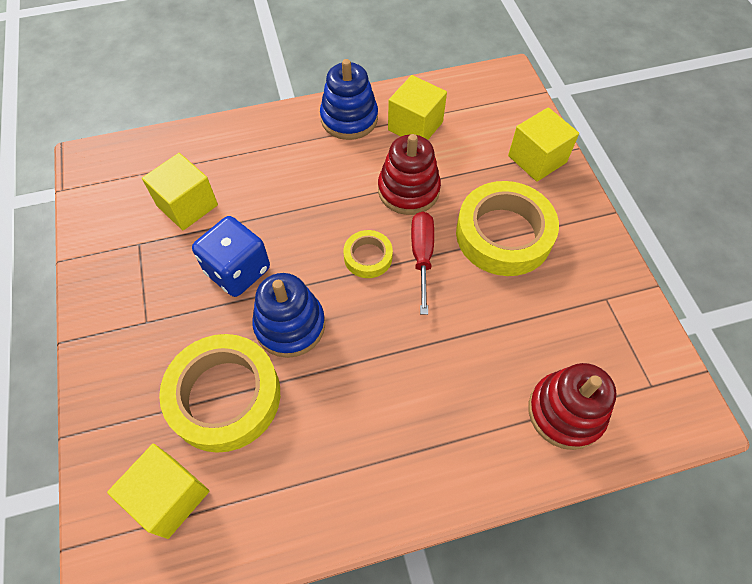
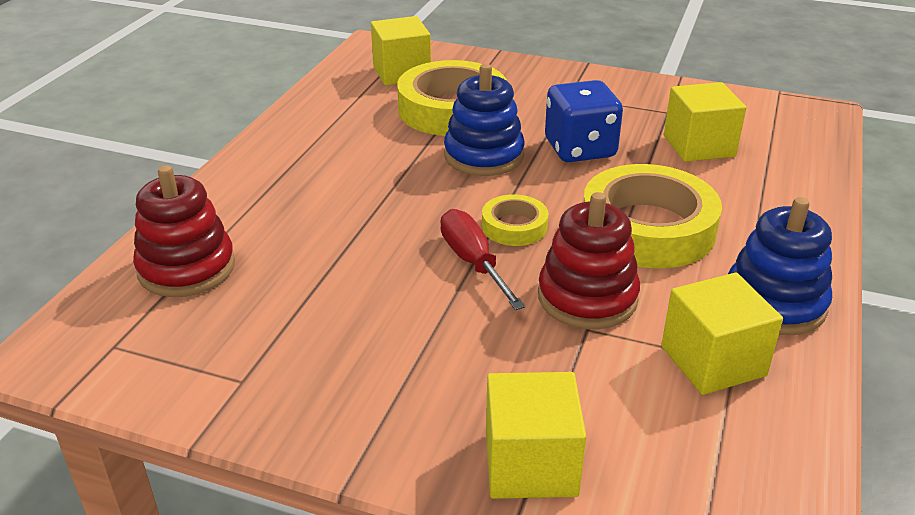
camera: 125 degrees right, 25 degrees down
red screwdriver [411,212,434,315] -> red screwdriver turned 150 degrees counterclockwise [440,209,525,310]
yellow tape [456,181,559,276] -> yellow tape moved to [583,164,722,268]

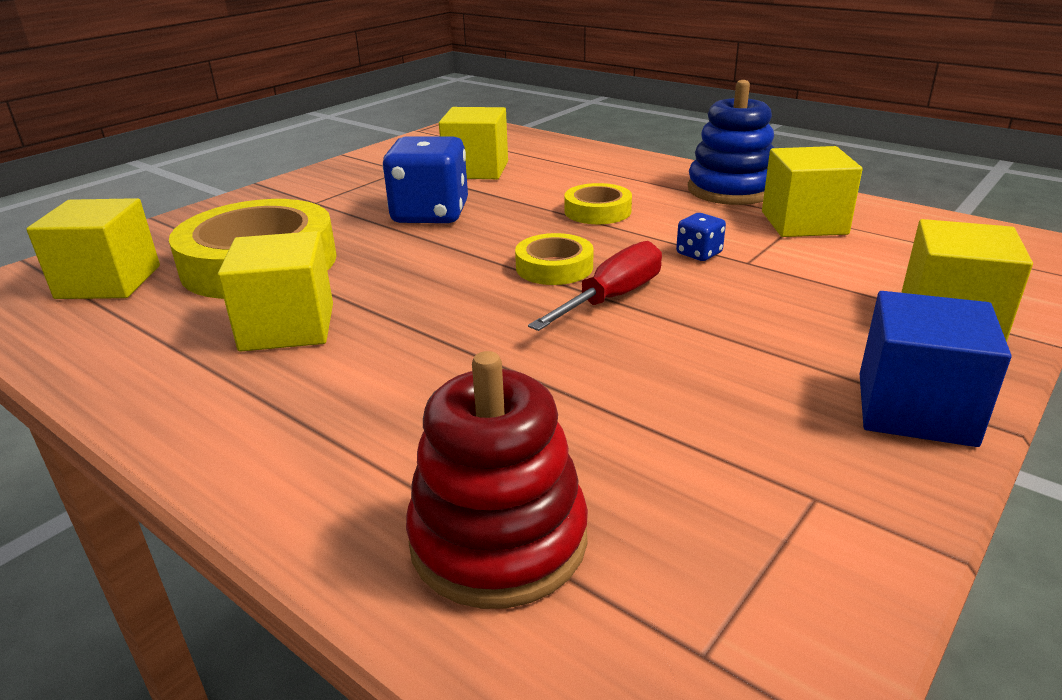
camera: 70 degrees left, 5 degrees down
red screwdriver [440,209,525,310] -> red screwdriver turned 135 degrees clockwise [528,241,662,331]
blue stacking toy [444,64,525,176] -> none
red stacking toy [538,192,640,329] -> blue dice [676,213,726,261]
yellow tape [583,164,722,268] -> yellow tape [564,183,632,224], size x0.50
none -> yellow cube [218,231,333,352]
none -> blue cube [860,291,1011,447]

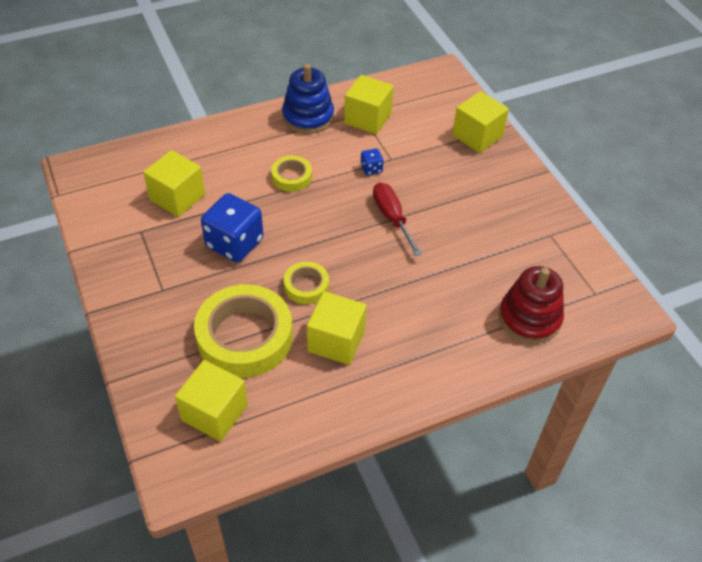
camera: 65 degrees left, 20 degrees up
yellow tape [515,233,594,285] -> yellow tape moved to [284,262,329,304]
blue cube [860,291,1011,447] -> none

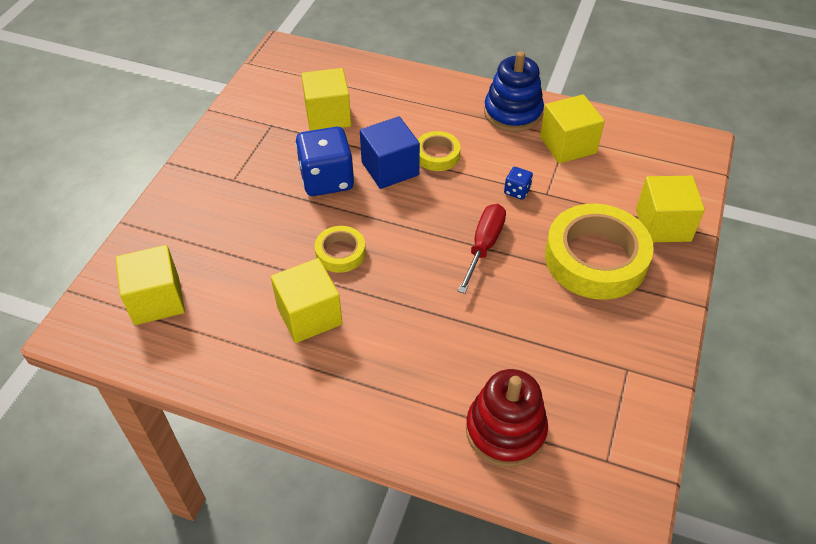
camera: 45 degrees right, 0 degrees up
yellow tape [194,285,293,378] -> yellow tape moved to [545,204,654,300]
none -> blue cube [360,116,420,189]

